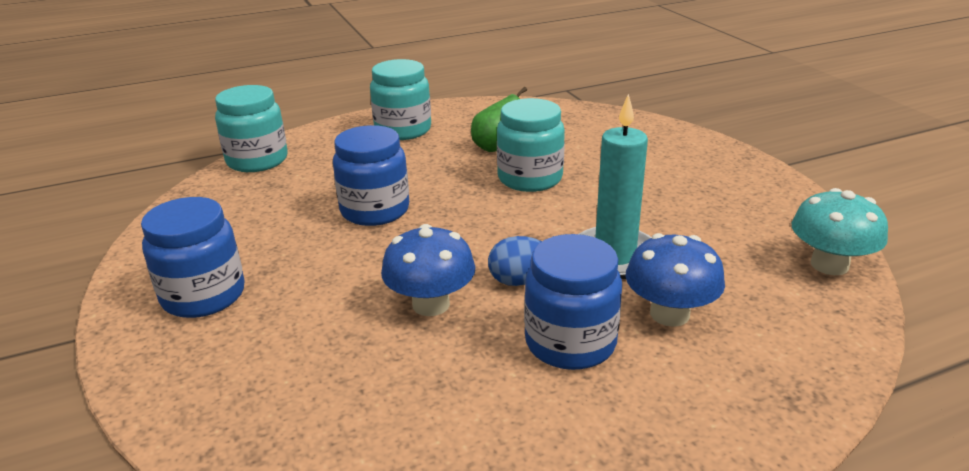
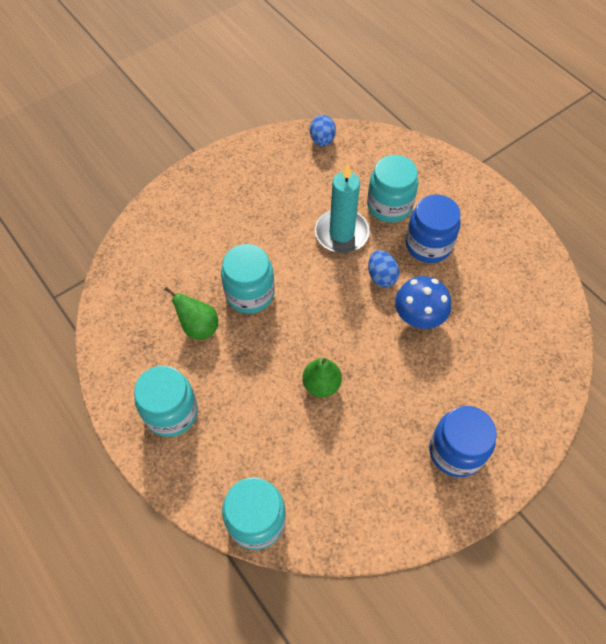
camera: 105 degrees left, 30 degrees up
blue jar [333,125,409,226] -> green pear [302,358,342,397]
blue mushroom [626,233,725,327] -> turquoise jar [367,155,418,223]
turquoise mushroom [792,188,888,275] -> blue egg [310,115,336,146]

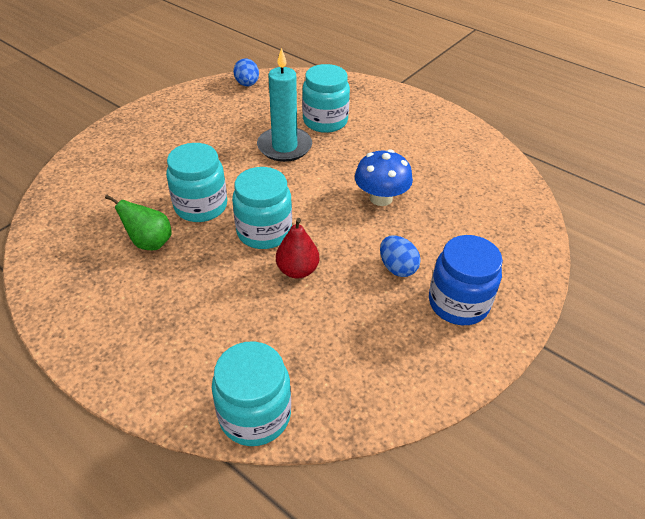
camera: 15 degrees left, 15 degrees down
turquoise jar [134,366,198,437] -> turquoise jar moved to [232,167,292,249]
green pear [302,358,342,397] -> red pear [276,218,319,279]
blue egg [368,250,400,287] -> blue egg moved to [380,235,421,277]
blue jar [406,195,461,263] -> none

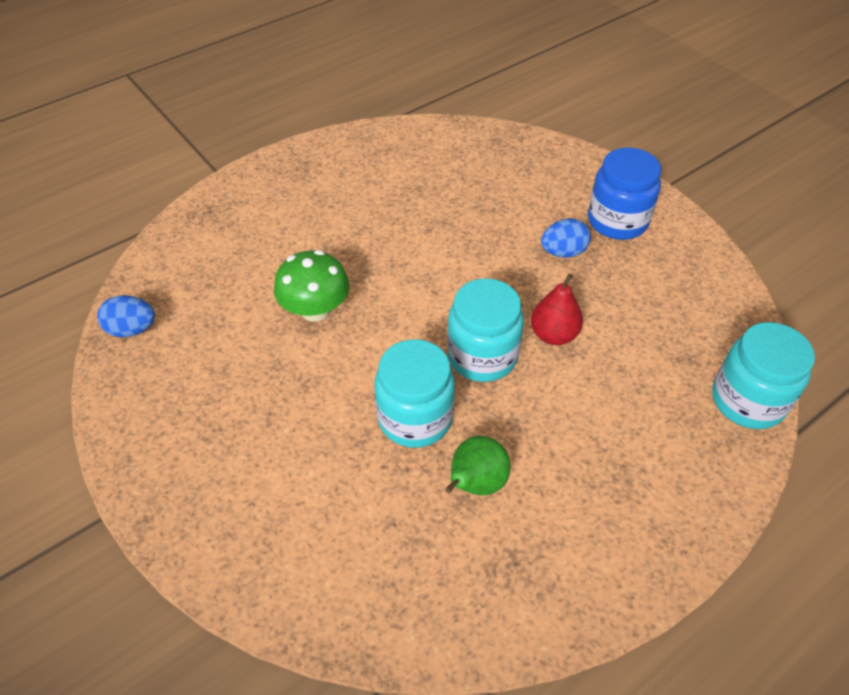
camera: 75 degrees left, 5 degrees up
turquoise candle [257,48,312,162] -> green mushroom [274,250,350,322]
turquoise jar [302,64,350,133] -> none
blue mushroom [355,149,413,206] -> none

